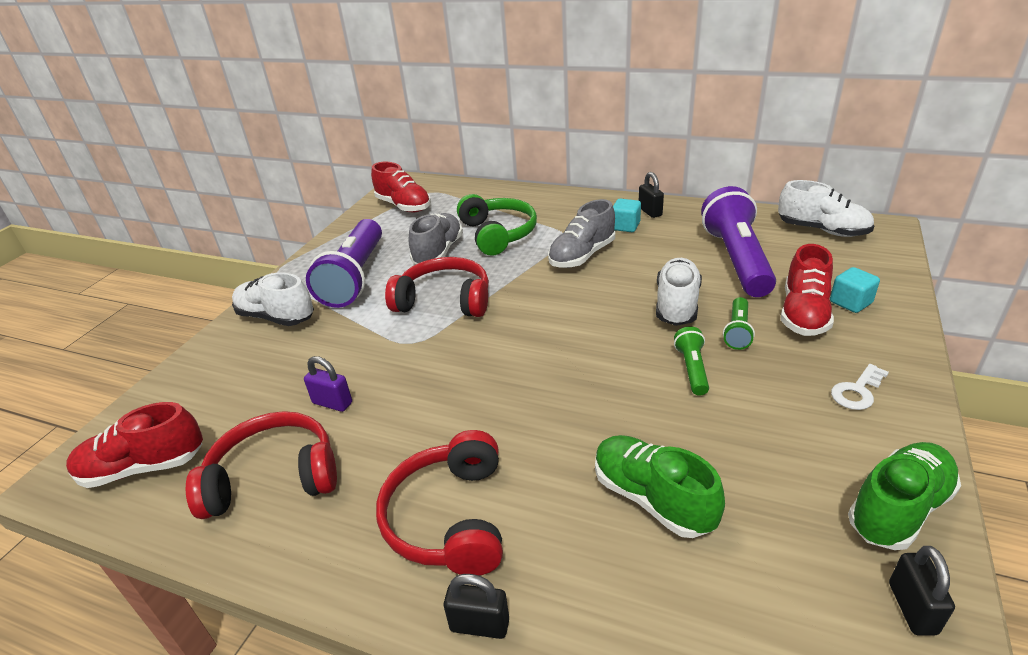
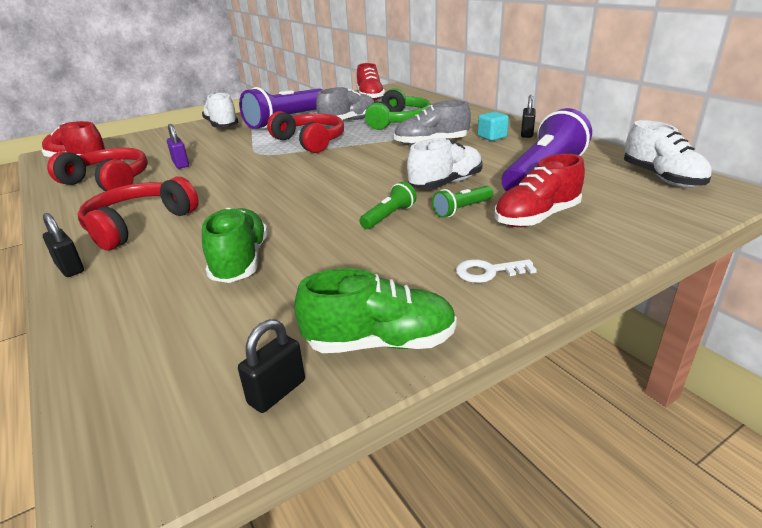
camera: 35 degrees right, 5 degrees down
turquoise cube [830,267,880,313] -> none

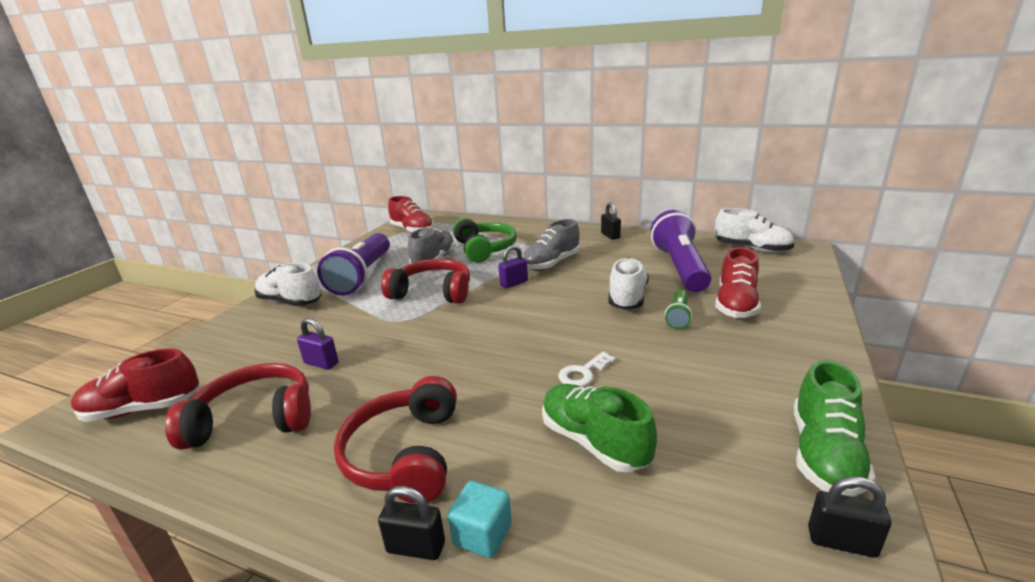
camera: 35 degrees left, 5 degrees down
black padlock [238,319,305,413] -> black padlock turned 75 degrees counterclockwise [808,476,891,558]
green shoe [294,268,457,353] -> green shoe turned 150 degrees clockwise [794,360,875,497]
green flashlight [359,182,417,229] -> none
white key [456,259,537,283] -> white key moved to [558,352,616,387]
turquoise cube [478,111,509,141] -> turquoise cube moved to [448,481,512,558]
none -> purple padlock [498,245,528,289]

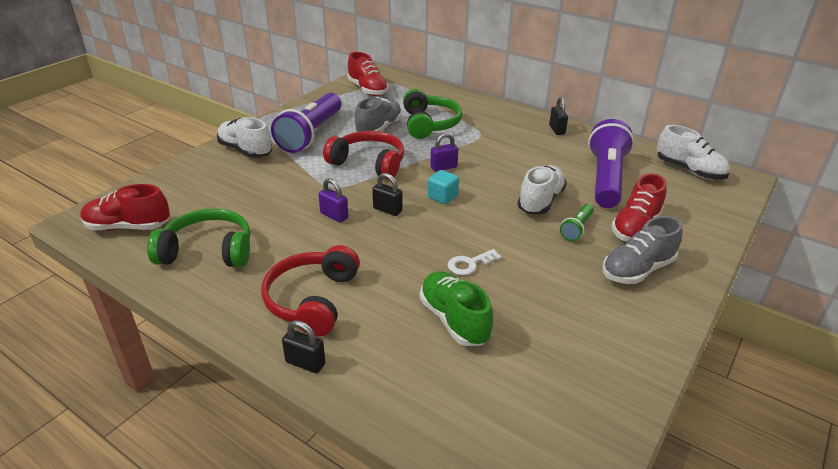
camera: 10 degrees right, 10 degrees up
red headphones [165,363,311,450] -> green headphones [147,208,250,267]
purple padlock [297,318,339,370] -> purple padlock moved to [318,178,348,223]
turquoise cube [448,481,512,558] -> turquoise cube moved to [427,170,459,204]
grey shoe [523,219,580,271] -> grey shoe moved to [602,216,683,284]
green shoe [794,360,875,497] -> none
black padlock [808,476,891,558] -> black padlock moved to [372,173,402,216]

